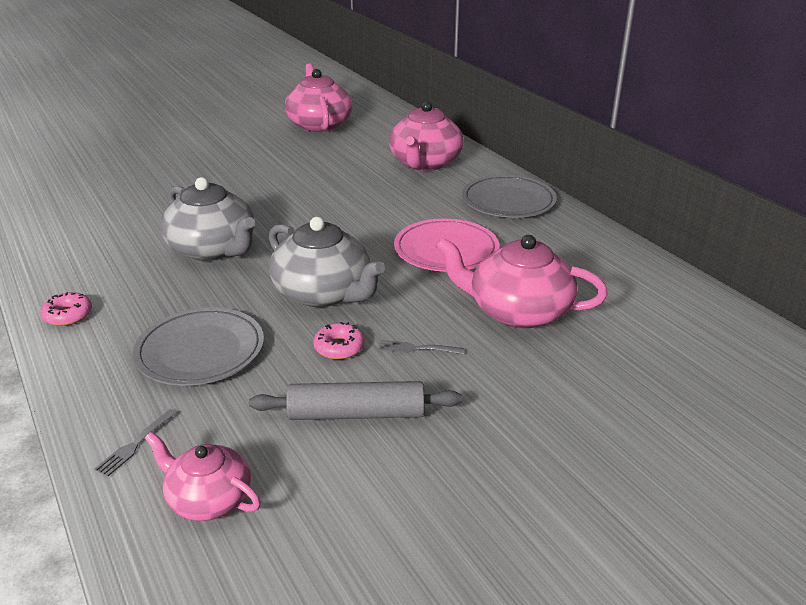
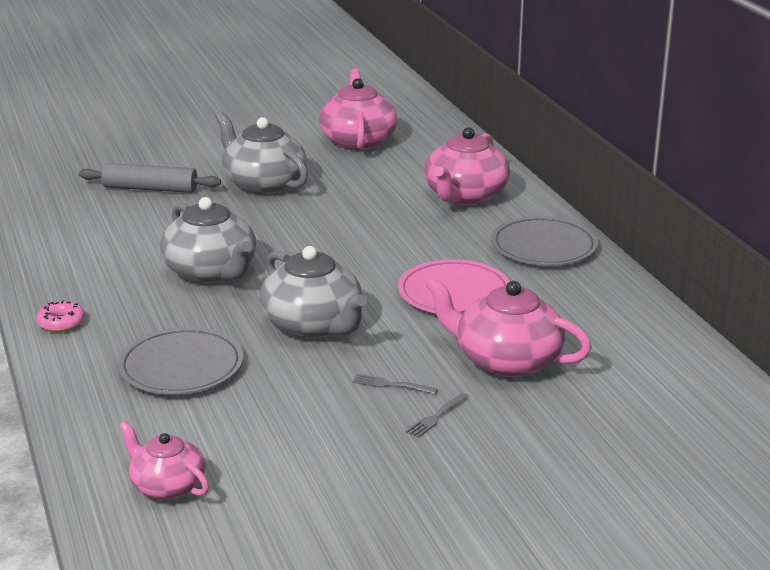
camera: 10 degrees right, 5 degrees down
grey fork [95,409,177,476] -> grey fork moved to [405,393,469,438]
grey rolling pin [249,381,462,420] -> grey rolling pin moved to [79,163,221,193]
pink donut [313,322,365,360] -> none
none -> grey teapot [216,112,308,194]

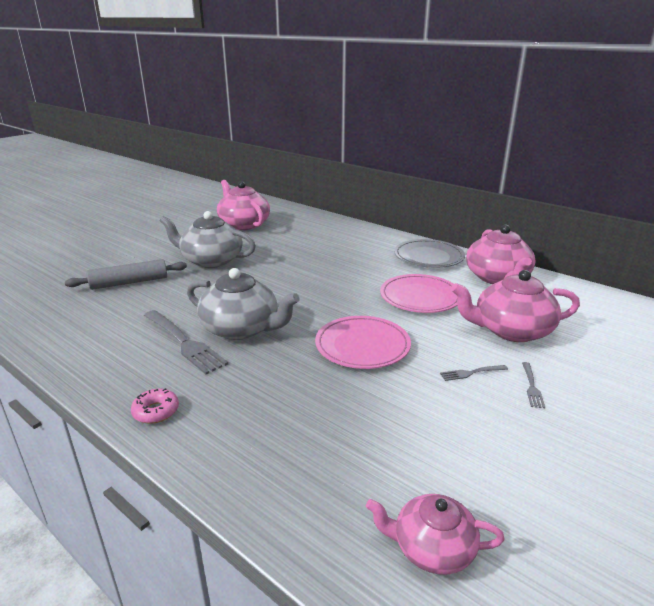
camera: 30 degrees left, 0 degrees up
grey plate [118,327,244,395] -> none
grey teapot [260,246,367,338] -> pink plate [315,316,411,369]
pink teapot [424,127,510,205] -> pink teapot moved to [466,225,536,284]
none -> grey fork [144,310,228,374]

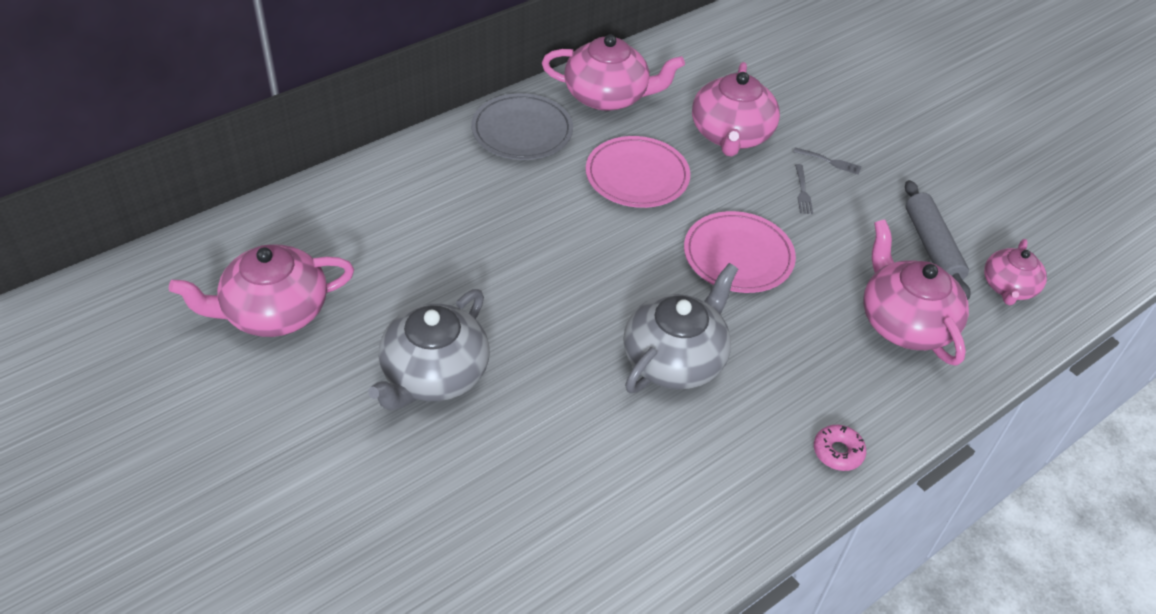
camera: 80 degrees left, 20 degrees up
grey rolling pin [65,259,187,290] -> grey rolling pin moved to [905,180,971,300]
grey fork [144,310,228,374] -> none
none -> pink teapot [863,220,969,366]

